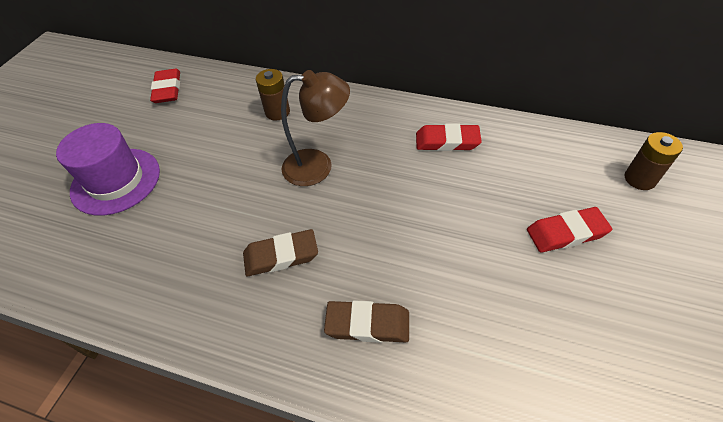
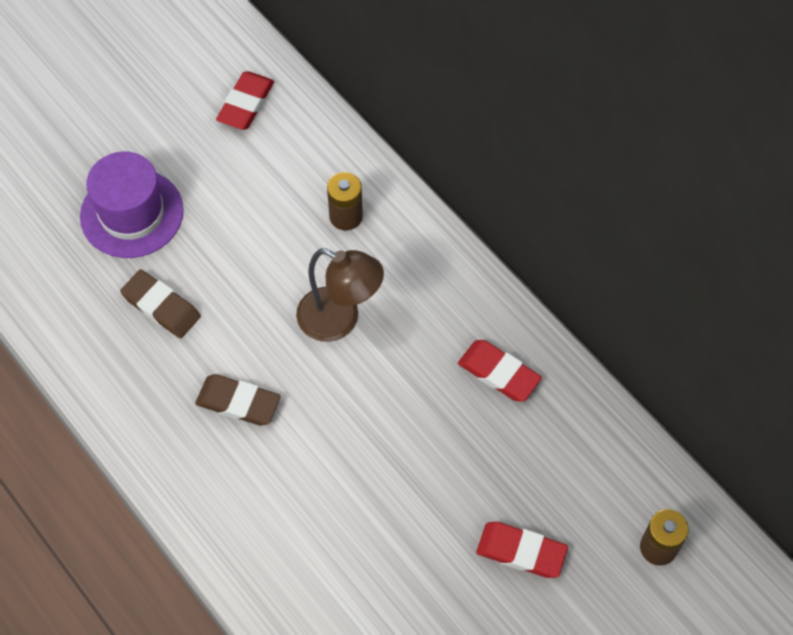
camera: 30 degrees right, 10 degrees up
brown eraser [324,301,409,343] -> brown eraser moved to [120,269,201,338]

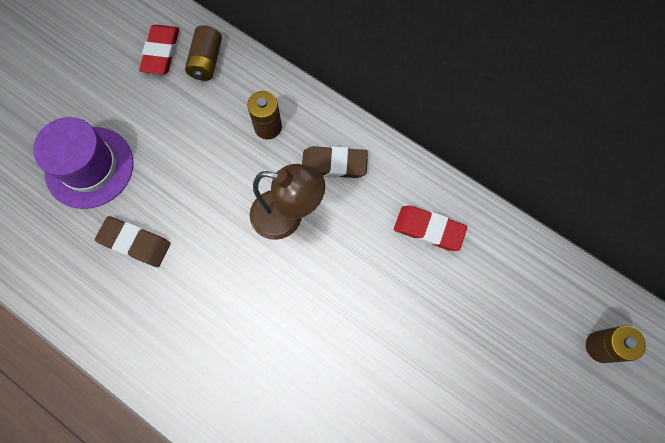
camera: 15 degrees left, 10 degrees up
brown eraser [195,374,281,426] -> brown eraser moved to [302,146,368,178]
red eraser [476,522,568,578] -> none
none -> brown battery [185,25,222,81]

